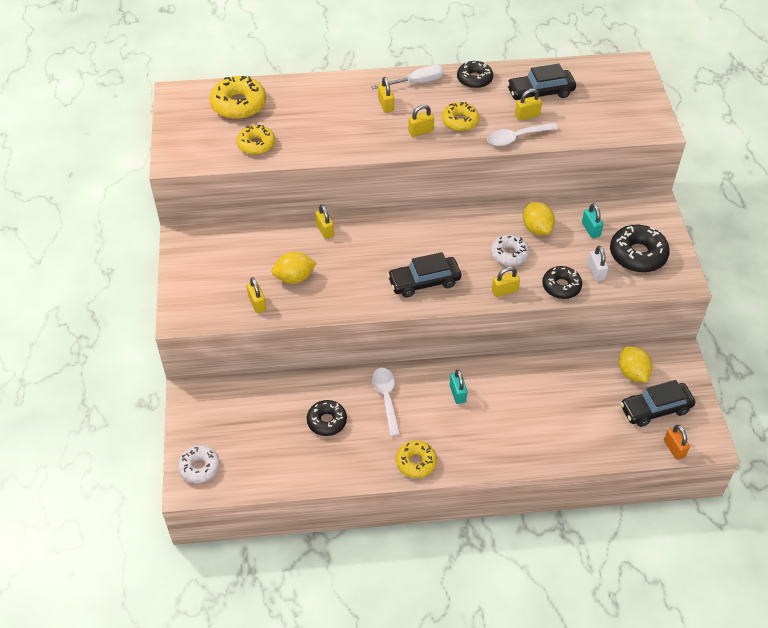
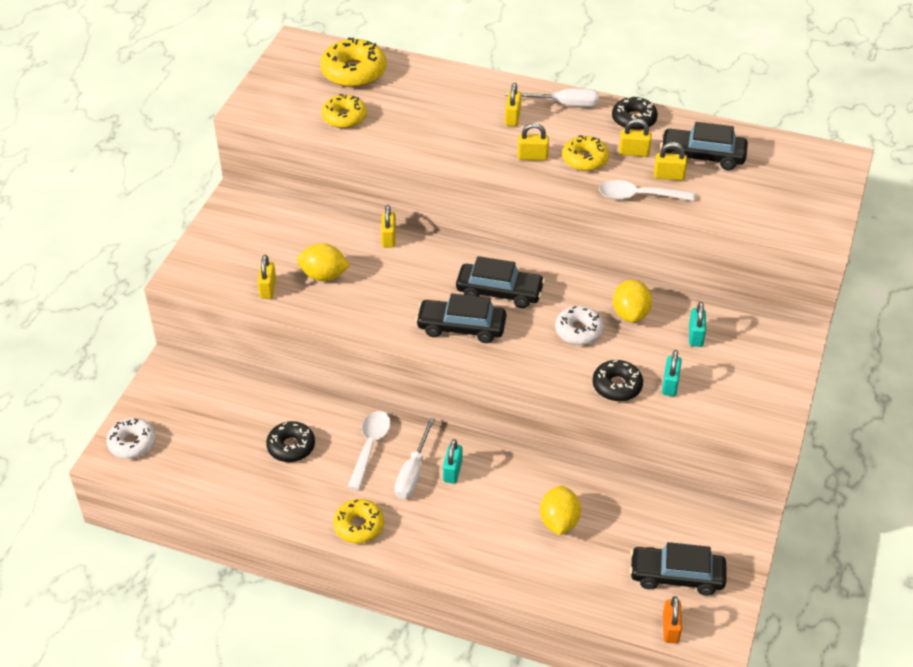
camera: 25 degrees right, 5 degrees down
yellow padlock [492,267,520,297] -> yellow padlock moved to [619,119,652,157]
white padlock [588,246,608,281] -> turquoise padlock [662,350,682,396]
black donut [610,225,670,273] -> none
yellow lemon [619,346,652,383] -> yellow lemon moved to [540,486,581,535]
none -> white screwdriver [395,418,435,499]
none -> black car [456,256,545,308]

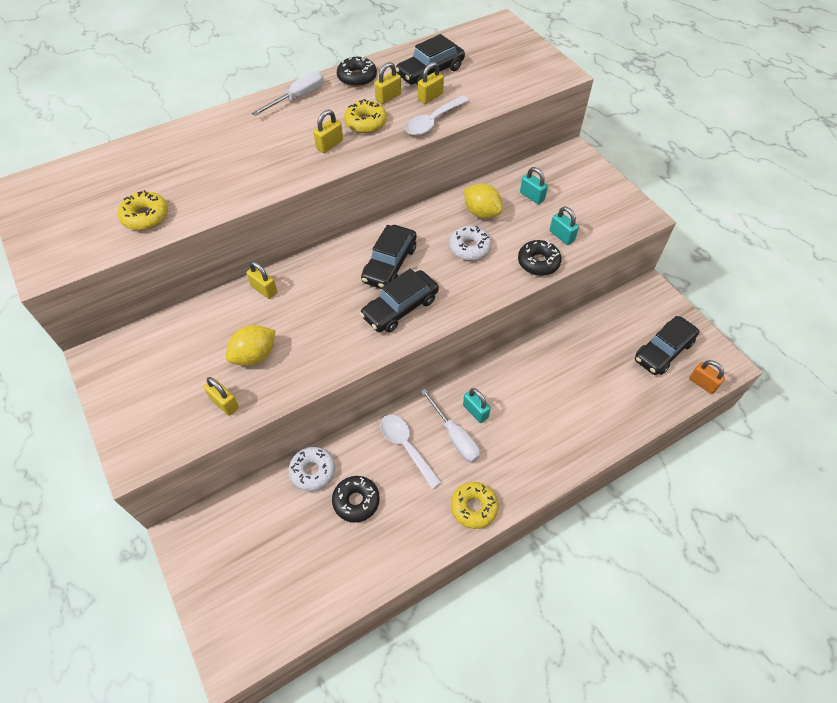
camera: 50 degrees left, 10 degrees up
white donut [106,418,156,459] -> white donut moved to [289,447,335,491]
yellow donut [320,38,387,87] -> none
black car [456,256,545,308] -> black car turned 150 degrees clockwise [361,225,417,289]
yellow padlock [505,83,521,126] -> none
yellow lemon [540,486,581,535] -> none

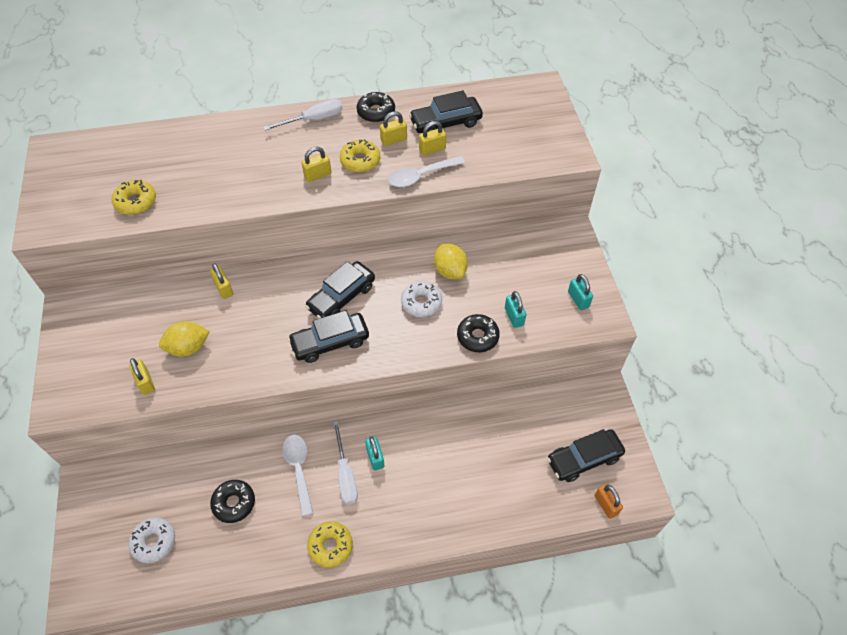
camera: 20 degrees right, 0 degrees up
white donut [289,447,335,491] -> white donut moved to [129,517,175,563]
turquoise padlock [520,167,548,204] -> turquoise padlock moved to [568,274,593,310]

